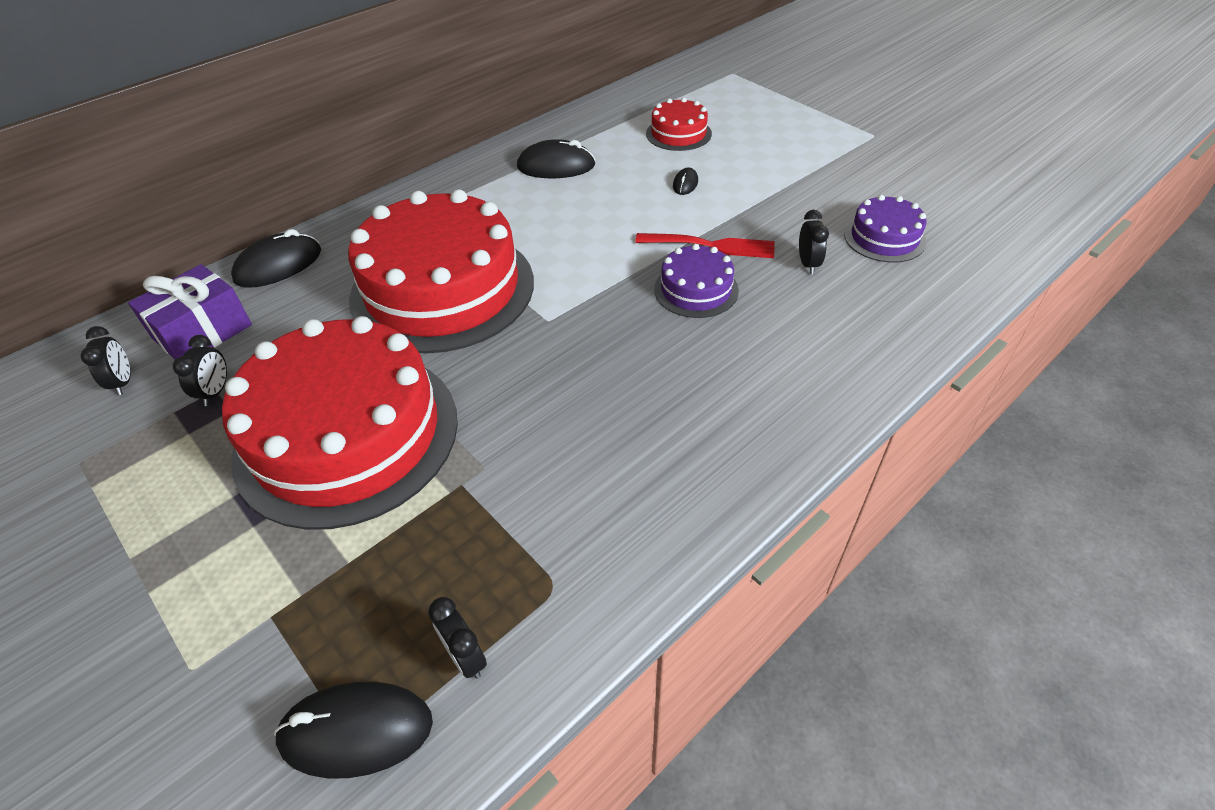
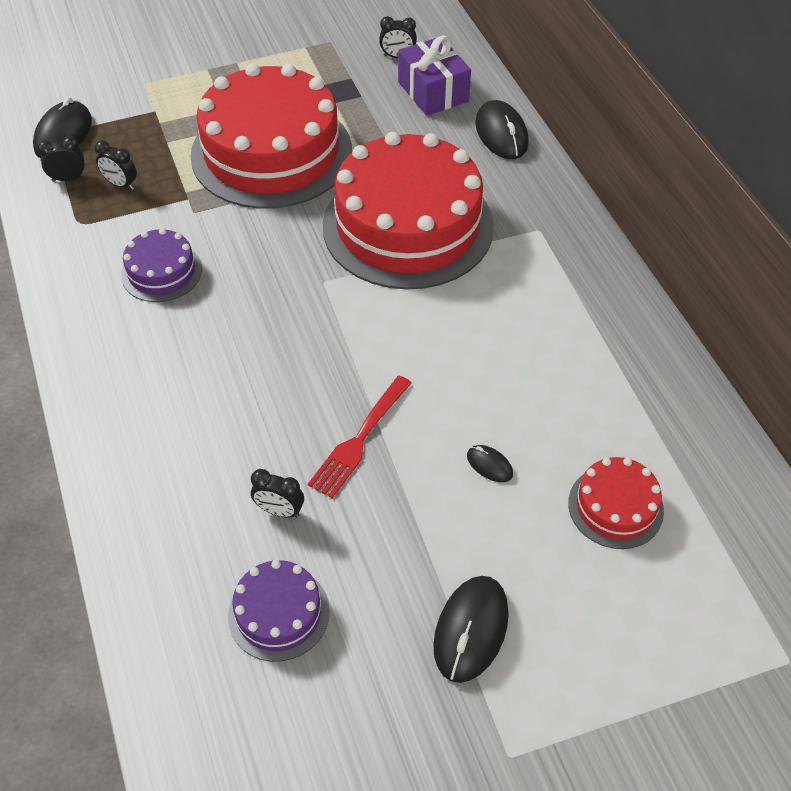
camera: 110 degrees right, 5 degrees up
black clock [173,335,227,406] -> black clock moved to [95,140,137,190]
black mouse [517,139,595,178] -> black mouse moved to [433,576,509,683]
purple cake [654,244,739,318] -> purple cake moved to [121,228,202,302]

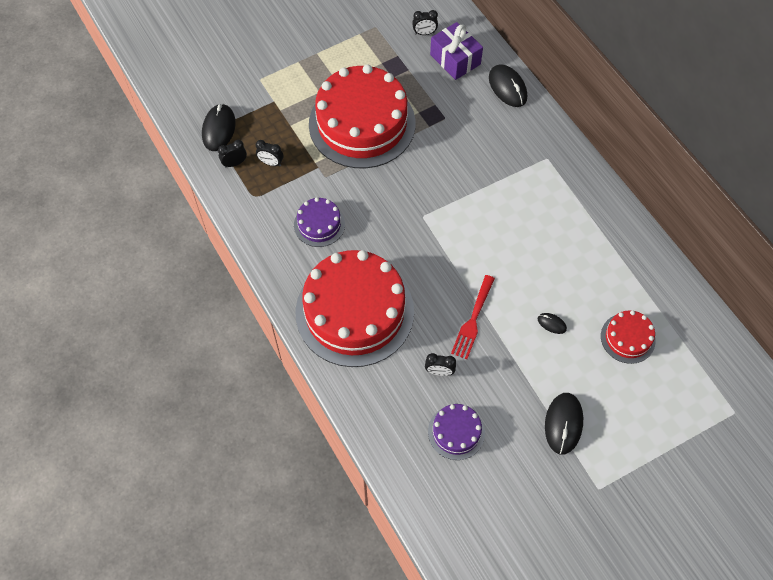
camera: 10 degrees left, 10 degrees up
red cake [323,132,494,289] -> red cake moved to [296,250,414,367]

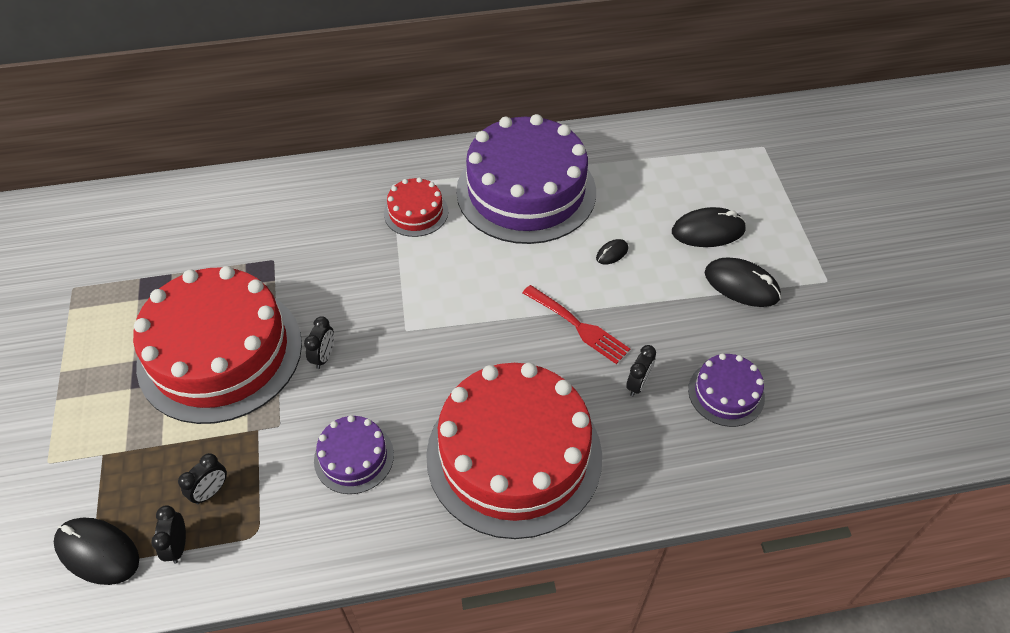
camera: 70 degrees left, 10 degrees down
black clock [412,10,438,35] -> black clock moved to [304,316,334,369]
purple gift [430,22,483,80] -> none
black mouse [489,64,527,107] -> black mouse moved to [672,207,746,247]
red cake [601,310,656,364] -> red cake moved to [384,177,448,237]
none -> purple cake [456,114,596,244]

